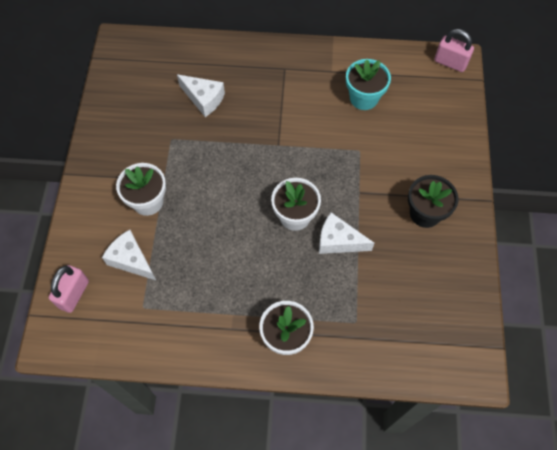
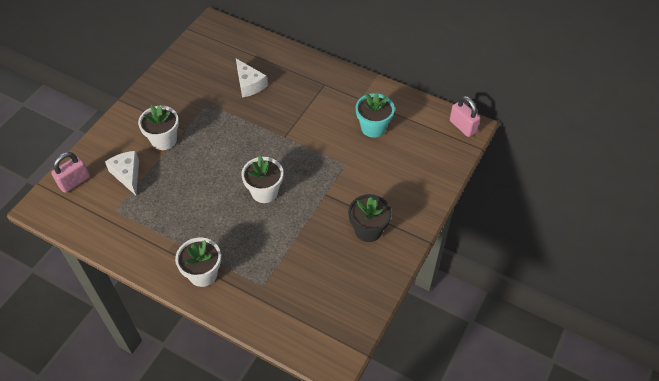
camera: 25 degrees right, 10 degrees down
white cheese [319,212,374,254] -> none

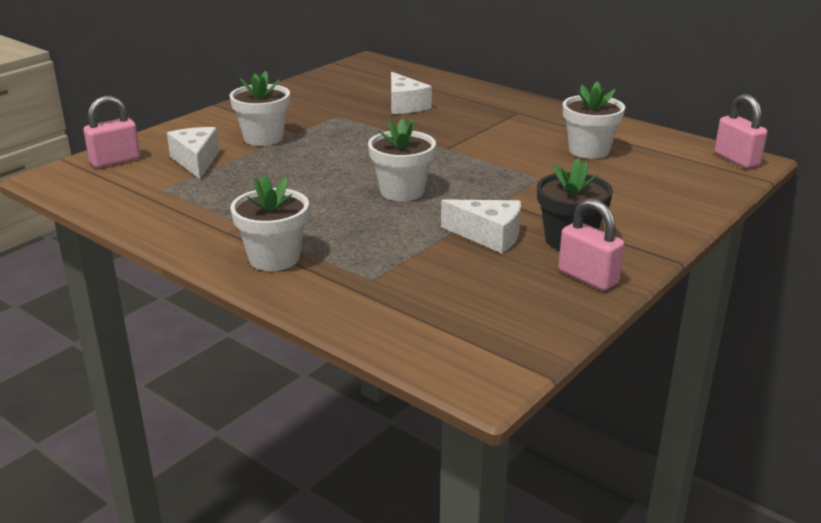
camera: 10 degrees right, 25 degrees down
turquoise flower pot [356,93,395,138] -> white flower pot [563,81,625,159]
none -> white cheese [441,199,521,253]
none -> pink padlock [559,198,624,291]

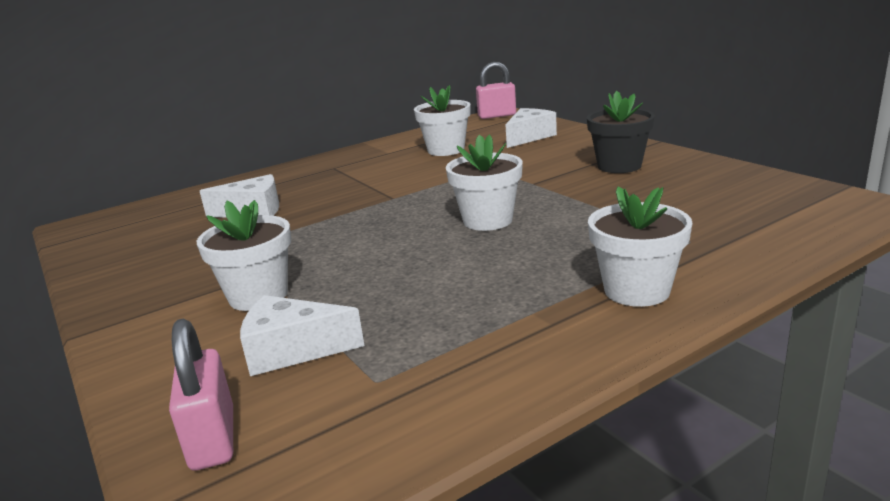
camera: 70 degrees left, 5 degrees down
white cheese [441,199,521,253] -> white cheese moved to [506,108,557,148]
pink padlock [559,198,624,291] -> none

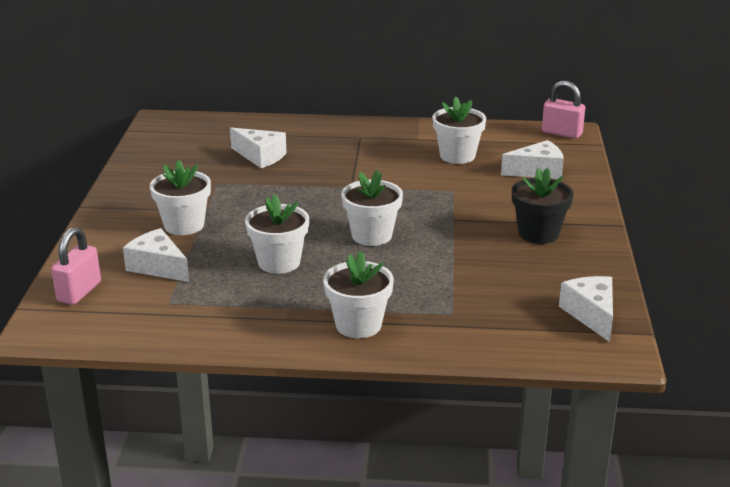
camera: 35 degrees right, 5 degrees up
none -> white flower pot [245,194,309,274]
none -> white cheese [559,276,613,342]

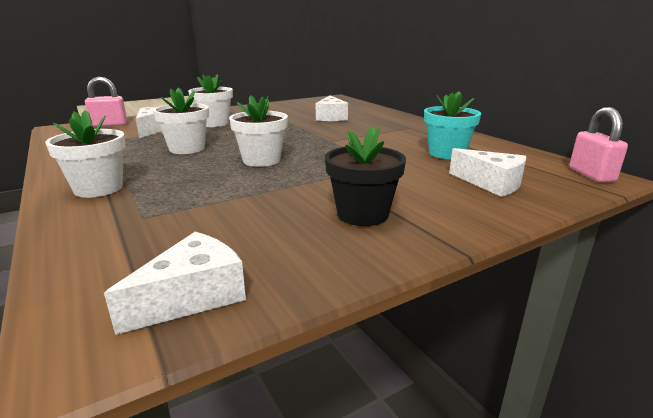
camera: 55 degrees right, 5 degrees down
white flower pot [432,96,486,164] -> turquoise flower pot [424,91,481,159]

